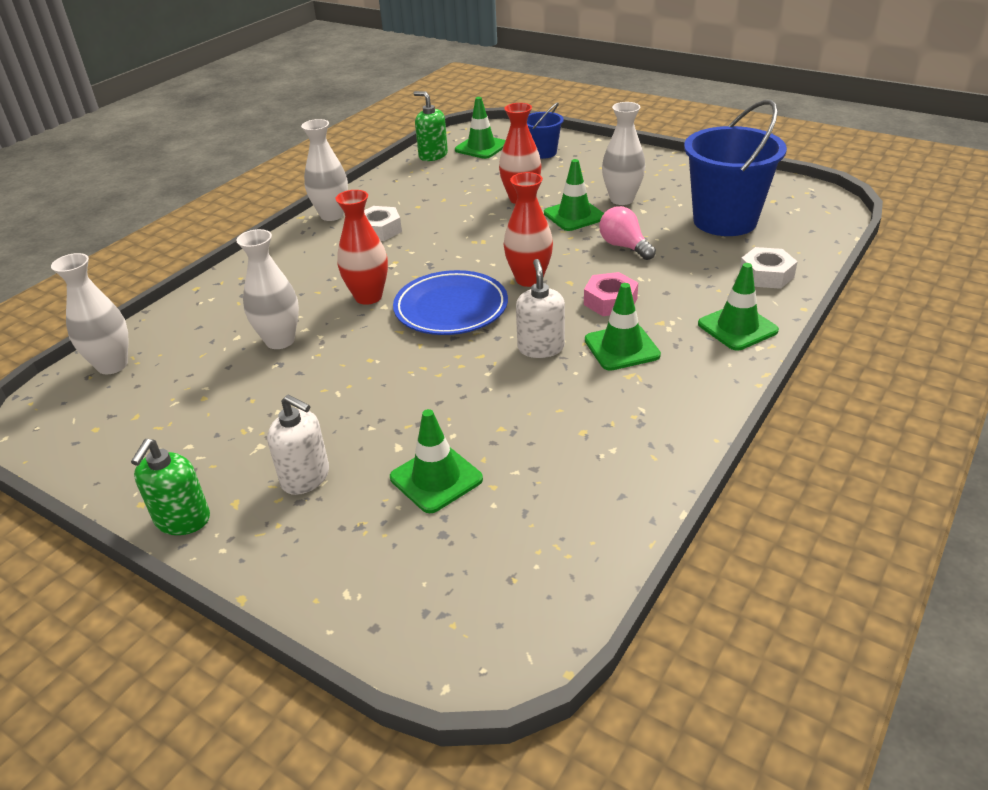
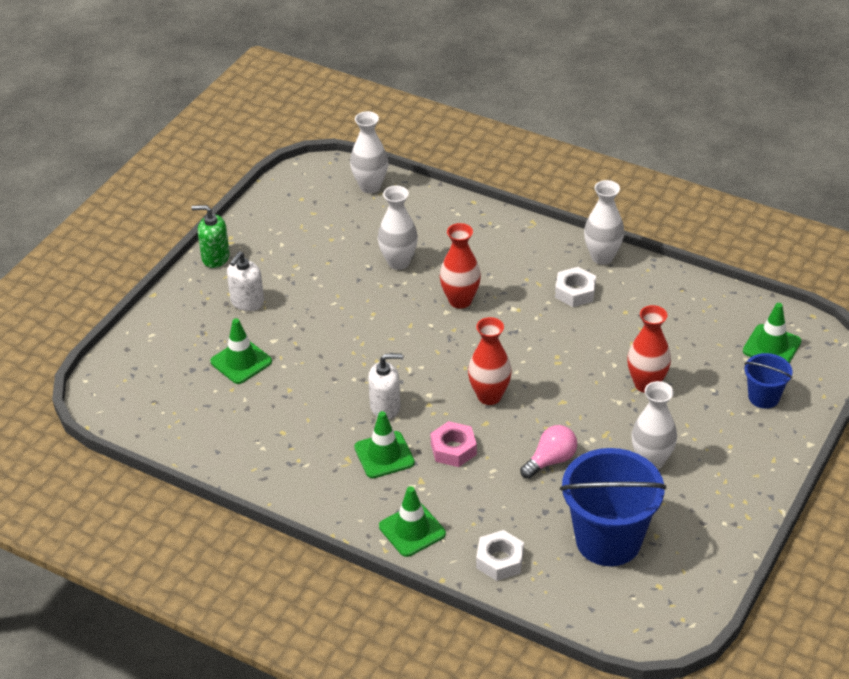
camera: 85 degrees right, 5 degrees up
blue plate [393,270,508,335] -> none
green soap dispenser [413,91,448,161] -> none
green traffic cone [544,159,604,231] -> none

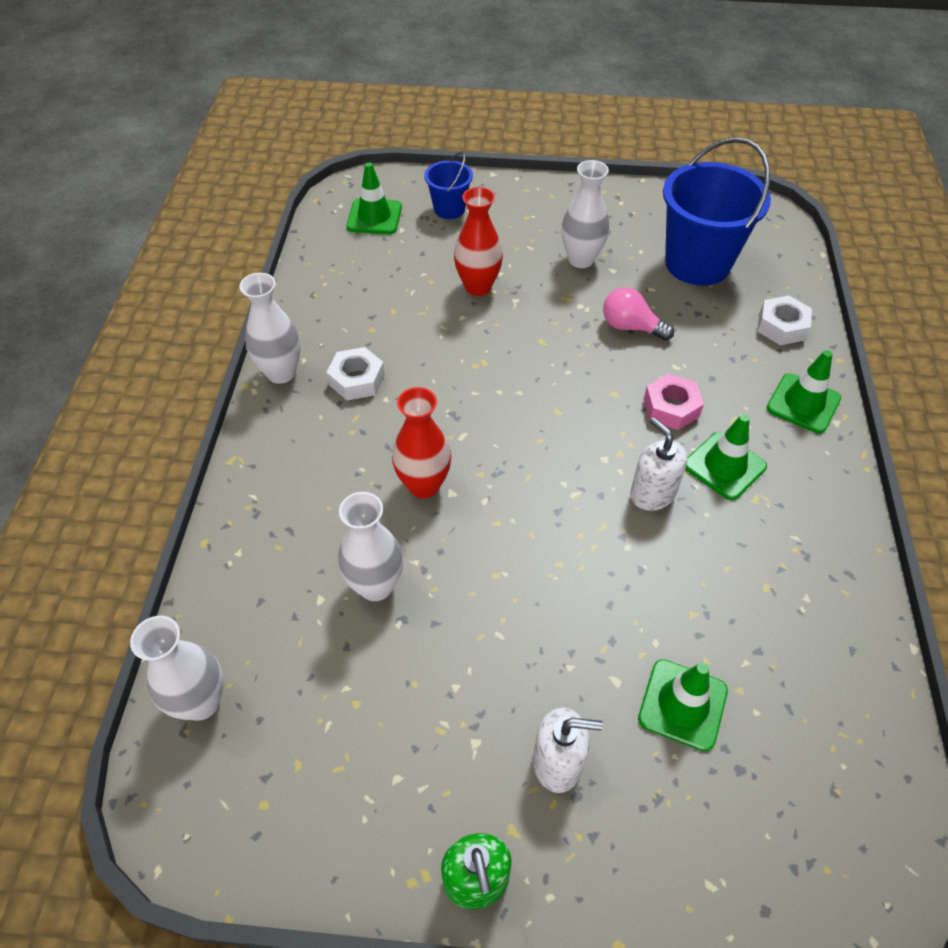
camera: 115 degrees left, 10 degrees up
red vase [468,317,512,405] -> none

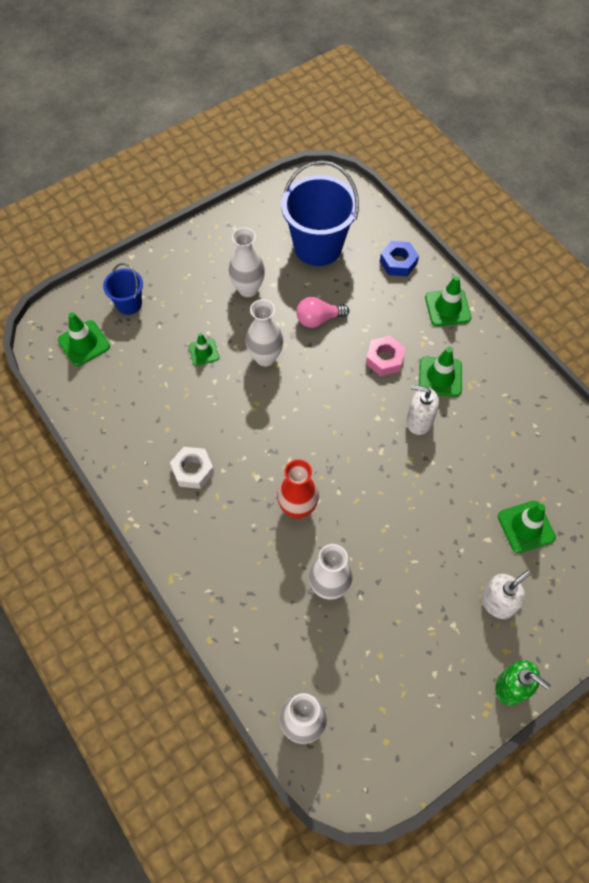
camera: 40 degrees left, 10 degrees up
white vase [239,273,301,384] -> white vase moved to [245,299,283,366]
red vase [454,187,503,296] -> green traffic cone [189,333,219,366]
white nut [757,295,812,345] -> blue nut [380,241,419,276]

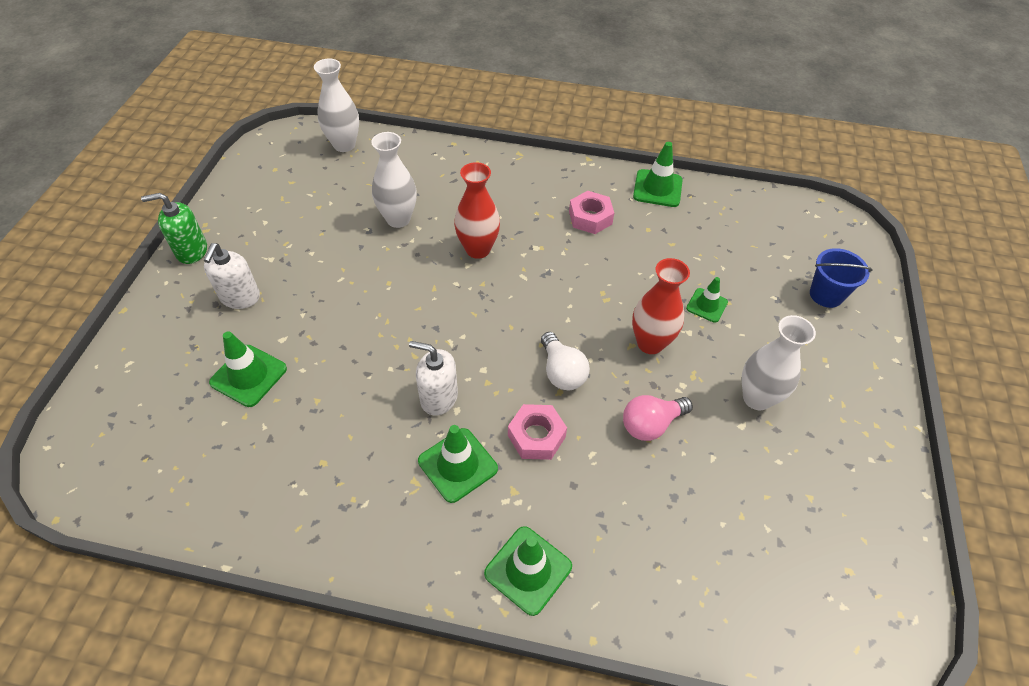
camera: 135 degrees right, 10 degrees down
green traffic cone [58,312,110,366] -> green traffic cone moved to [633,142,683,207]
white nut [170,447,214,489] -> pink nut [569,191,614,234]
white vase [245,299,283,366] -> red vase [632,258,690,354]
blue bucket [281,160,359,266] -> none
pink light bulb [296,297,349,328] -> pink light bulb turned 150 degrees counterclockwise [623,395,693,441]
blue nut [380,241,419,276] -> none
white soap dispenser [406,385,439,435] -> white soap dispenser turned 135 degrees counterclockwise [409,341,458,416]
none -> white light bulb [541,332,590,390]

